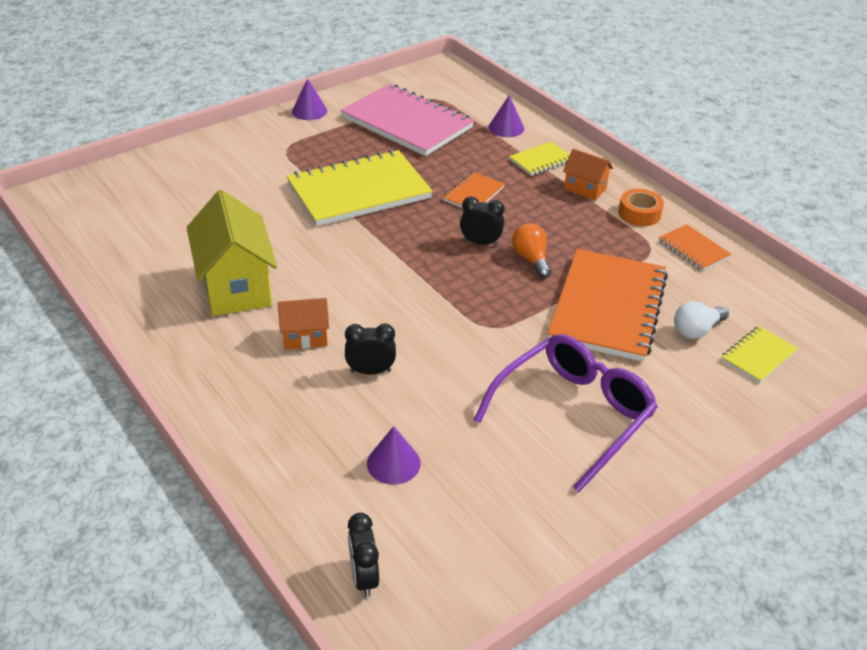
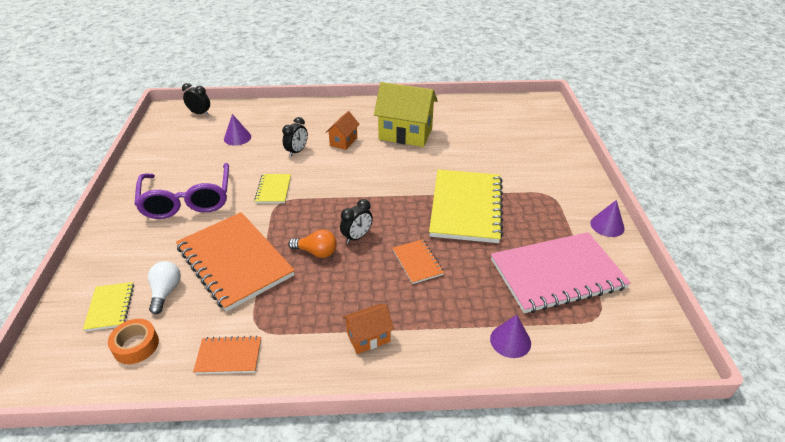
camera: 125 degrees right, 0 degrees up
yellow notebook [509,142,570,176] -> yellow notebook moved to [254,174,291,203]
orange tape [619,189,664,226] -> orange tape moved to [108,319,159,364]

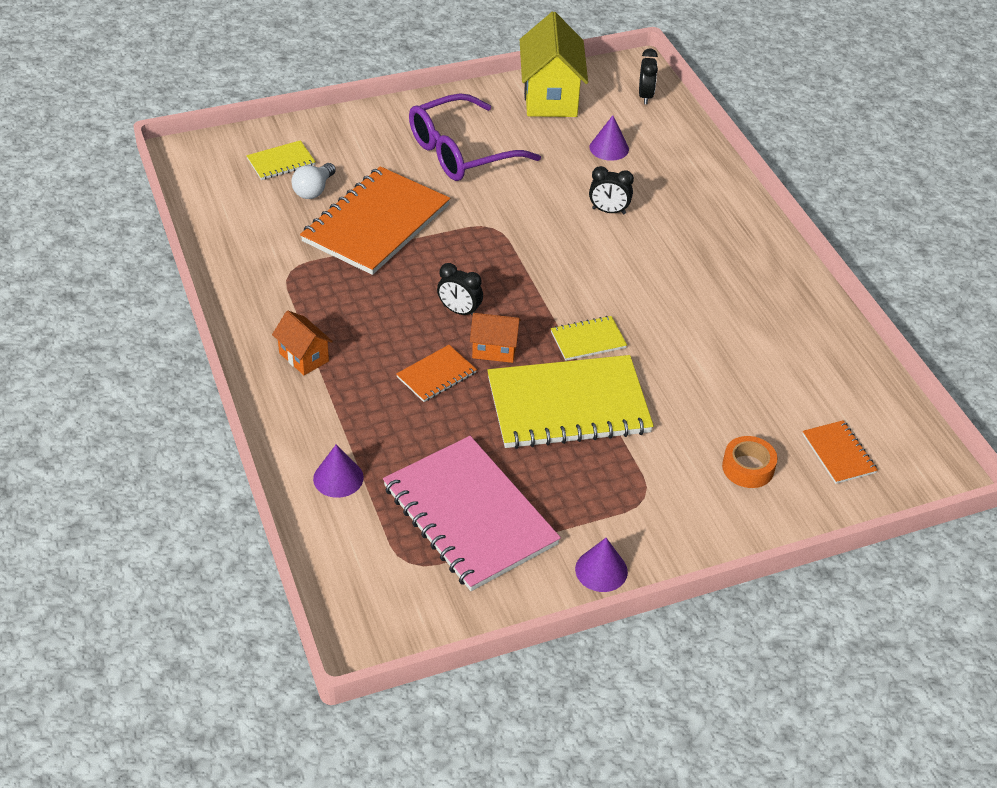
camera: 70 degrees right, 5 degrees up
orange tape [108,319,159,364] -> orange tape moved to [722,436,777,488]
white light bulb [148,261,181,314] -> white light bulb turned 135 degrees clockwise [292,163,336,199]
orange notebook [193,336,261,374] -> orange notebook moved to [803,420,878,484]
yellow notebook [254,174,291,203] -> yellow notebook moved to [551,316,627,361]
orange light bulb [288,229,337,258] -> none
orange house [326,111,360,150] -> orange house moved to [470,313,521,363]
yellow house [374,82,438,147] -> yellow house moved to [520,12,588,117]

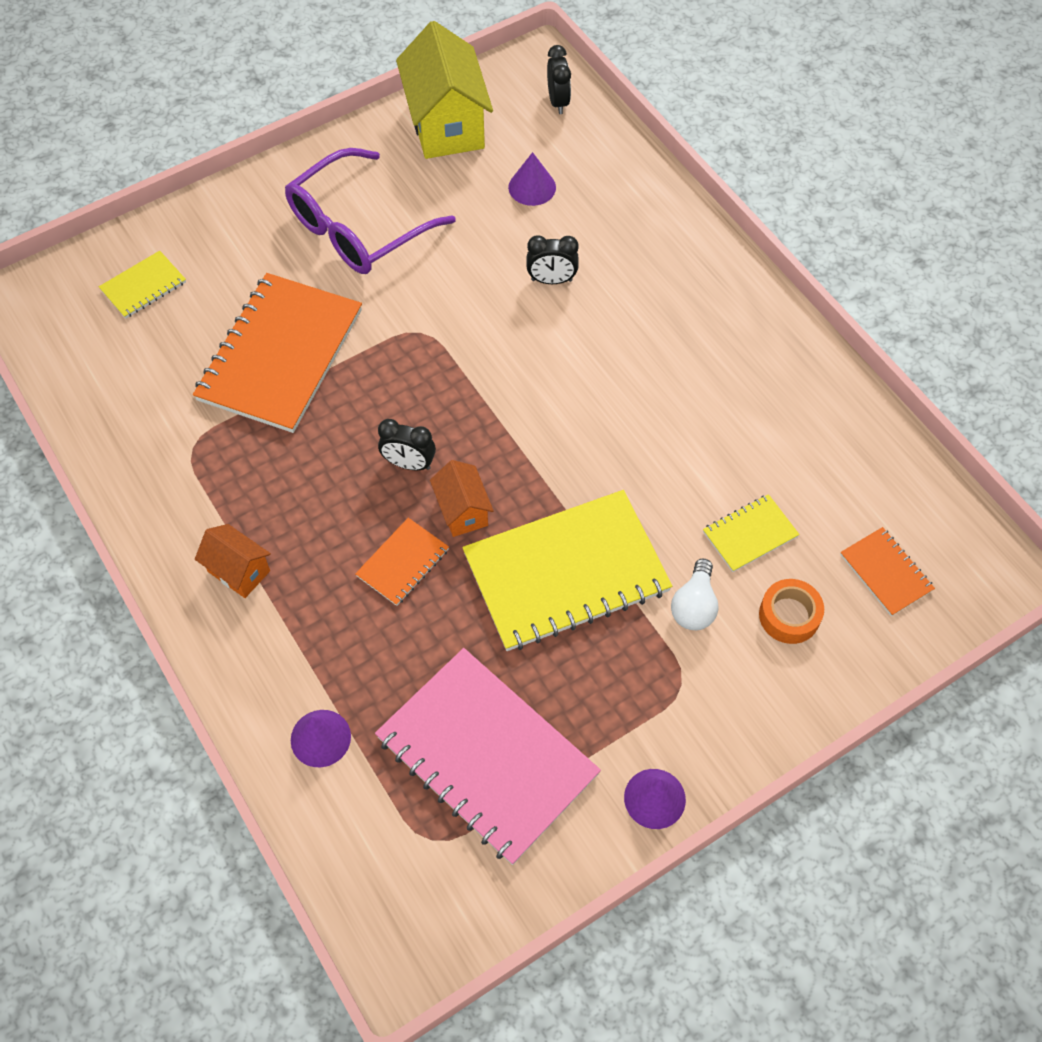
camera: 10 degrees left, 15 degrees up
white light bulb [292,163,336,199] -> white light bulb moved to [671,559,719,630]
orange house [470,313,521,363] -> orange house turned 75 degrees clockwise [430,460,494,537]
yellow notebook [551,316,627,361] -> yellow notebook moved to [703,494,800,572]

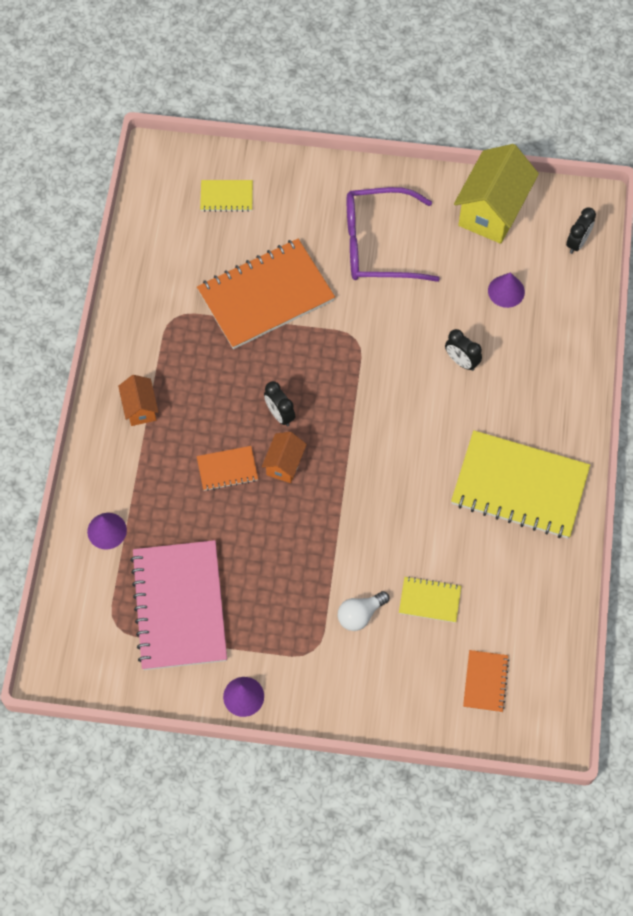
camera: 40 degrees right, 5 degrees up
yellow notebook [462,490,672,651] -> yellow notebook moved to [451,430,590,538]
orange tape [759,579,824,644] -> none

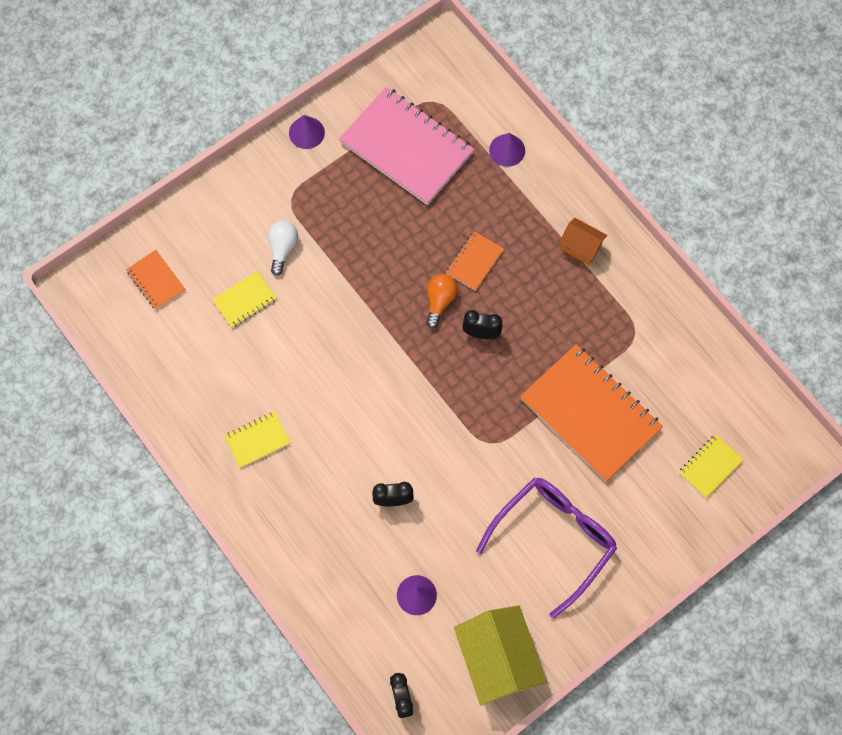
camera: 135 degrees right, 5 degrees up
orange notebook [197,239,335,349] -> orange notebook turned 60 degrees counterclockwise [520,344,663,482]
orange house [262,432,307,483] -> orange light bulb [426,274,458,329]
yellow notebook [451,430,590,538] -> yellow notebook [224,411,290,468], size x0.46

